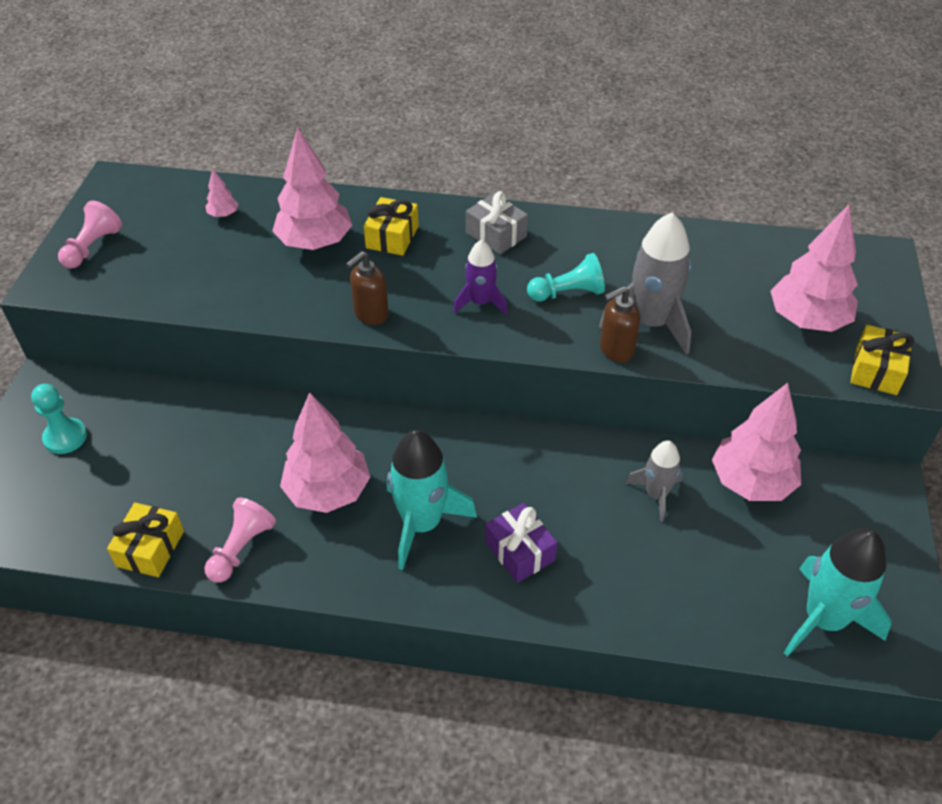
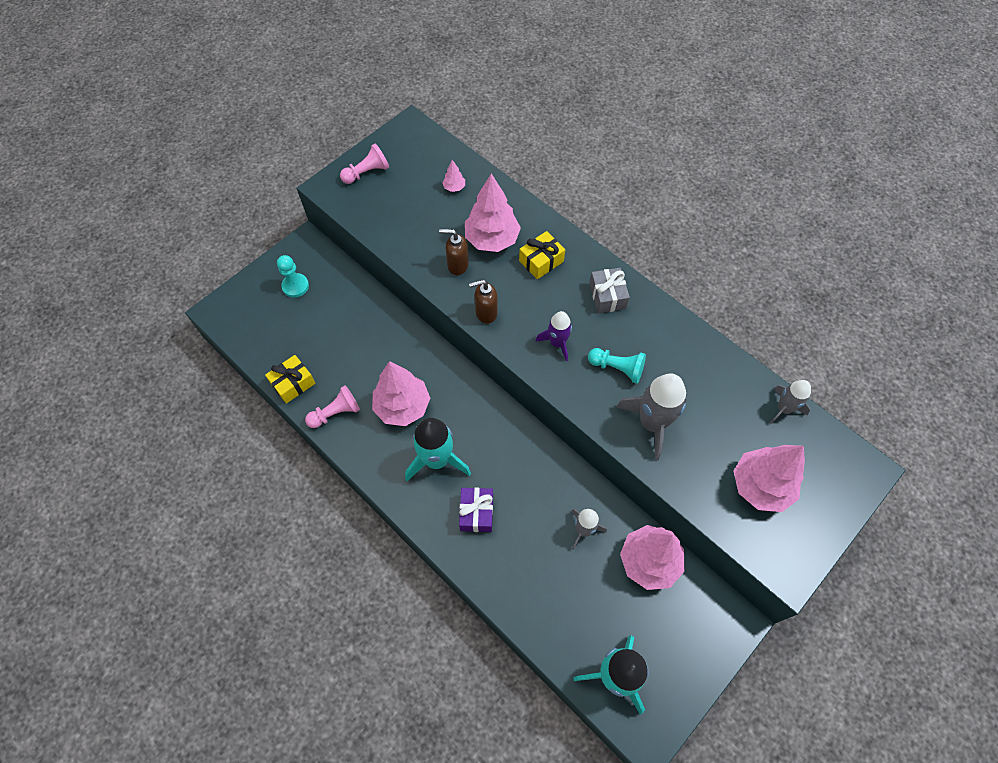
camera: 35 degrees right, 15 degrees up
brown soap dispenser [600,286,640,362] -> brown soap dispenser moved to [439,229,469,275]
yellow gift [850,325,914,395] -> none
none -> grey rocket [770,380,811,424]

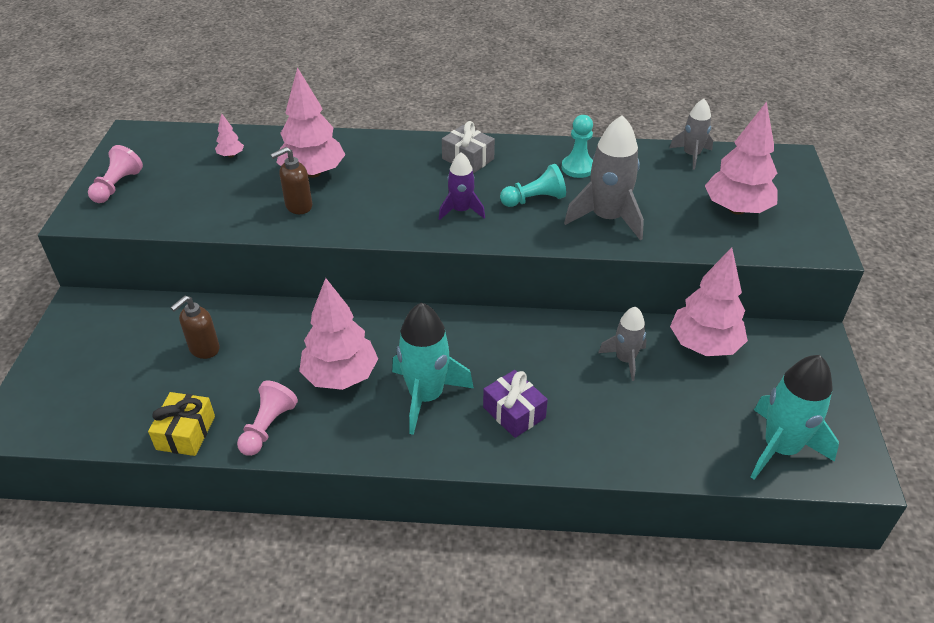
camera: 40 degrees left, 20 degrees down
turquoise pawn [277,255,309,297] -> turquoise pawn moved to [562,115,593,178]
brown soap dispenser [469,280,497,324] -> brown soap dispenser moved to [170,295,220,359]
yellow gift [519,231,565,279] -> none

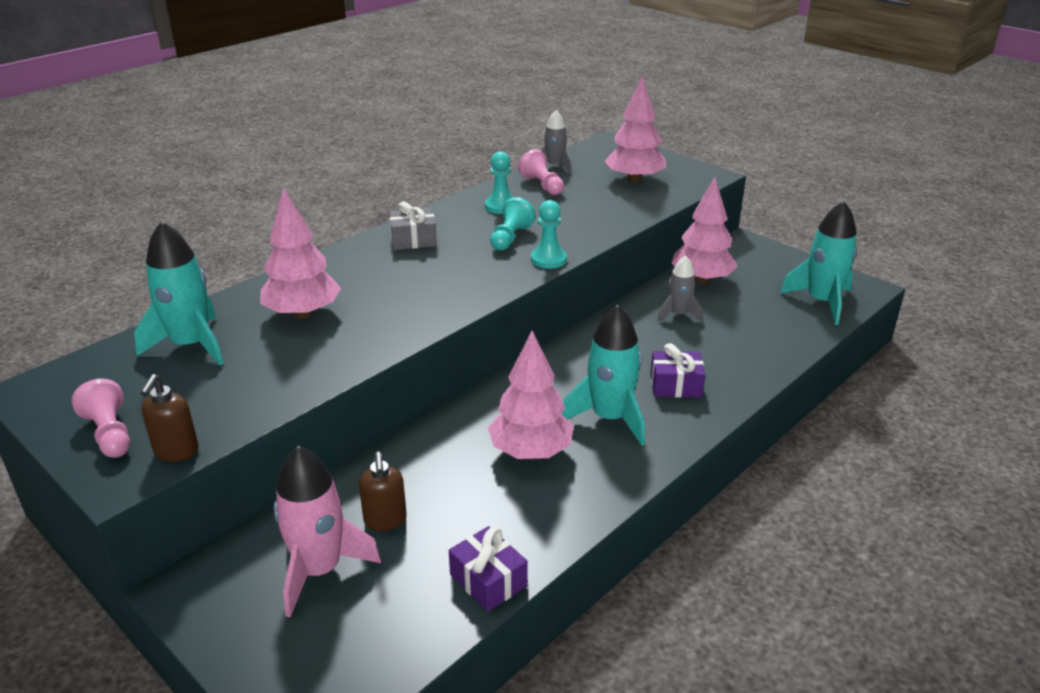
camera: 50 degrees left, 10 degrees down
yellow gift [148,392,215,456] -> purple gift [449,526,528,612]
pink tree [215,113,244,158] -> turquoise rocket [134,221,224,365]
pink pawn [237,381,298,456] -> pink pawn moved to [518,149,564,195]
brown soap dispenser [270,147,312,214] -> brown soap dispenser moved to [140,374,199,462]
purple rocket [439,152,485,220] -> none
grey rocket [564,115,644,240] -> none
none -> pink rocket [273,446,381,617]
none -> turquoise pawn [531,200,567,269]

